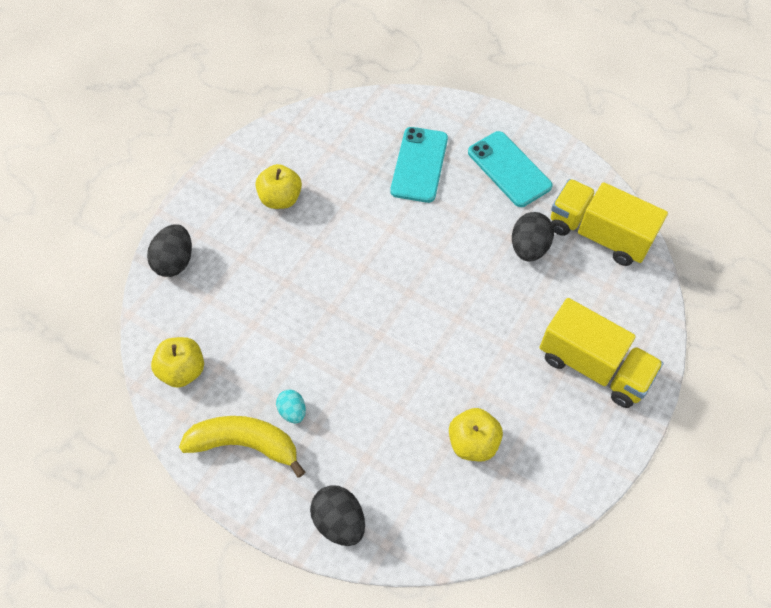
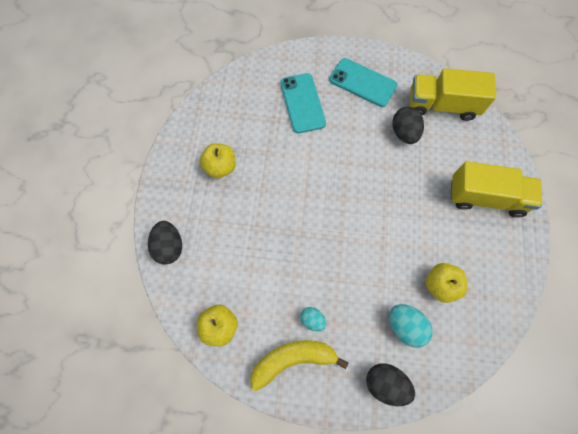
camera: 25 degrees left, 10 degrees up
none -> turquoise egg [389,304,433,348]

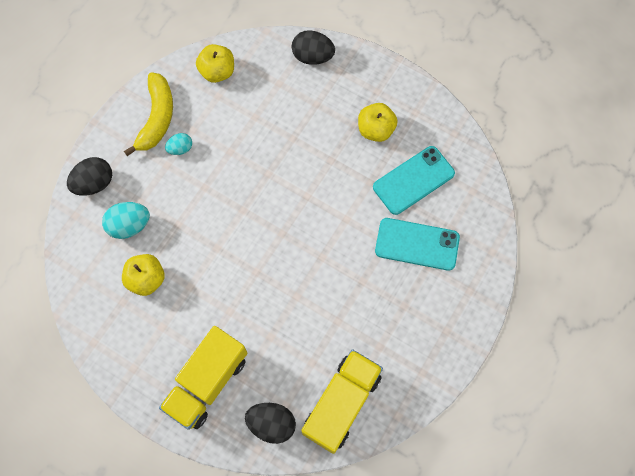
camera: 115 degrees right, 0 degrees up
turquoise phone [329,58,397,107] -> turquoise phone moved to [373,146,455,215]
black egg [392,107,424,144] -> black egg moved to [245,403,296,444]

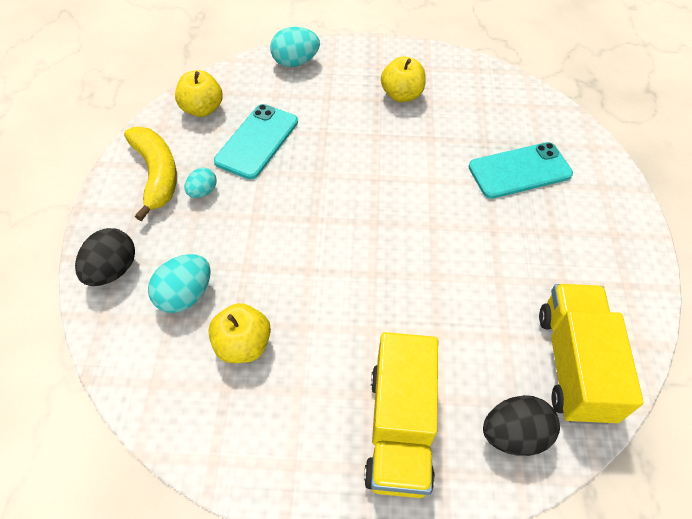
camera: 30 degrees left, 15 degrees down
black egg [292,30,335,65] -> turquoise egg [270,27,320,67]
turquoise phone [373,146,455,215] -> turquoise phone moved to [214,104,298,179]

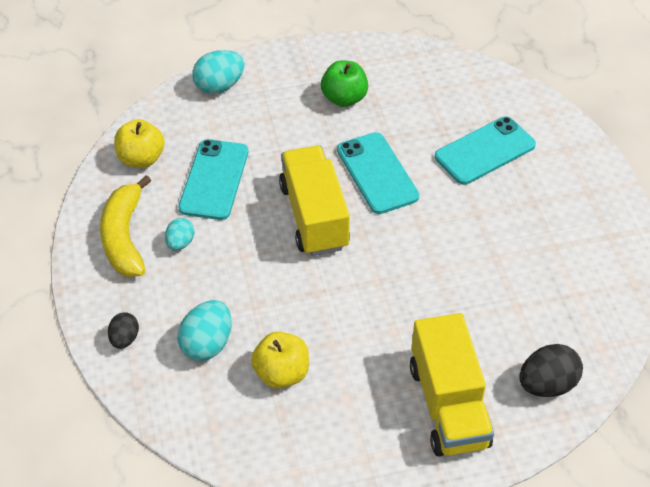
camera: 15 degrees left, 5 degrees down
black egg [75,228,135,286] -> black egg [108,312,139,349], size x0.61
yellow banana [124,127,177,221] -> yellow banana turned 150 degrees counterclockwise [100,175,151,277]
yellow apple [381,56,426,102] -> green apple [321,60,368,107]
yellow truck [539,284,644,425] -> yellow truck moved to [279,146,350,256]
none -> turquoise phone [337,132,419,214]

